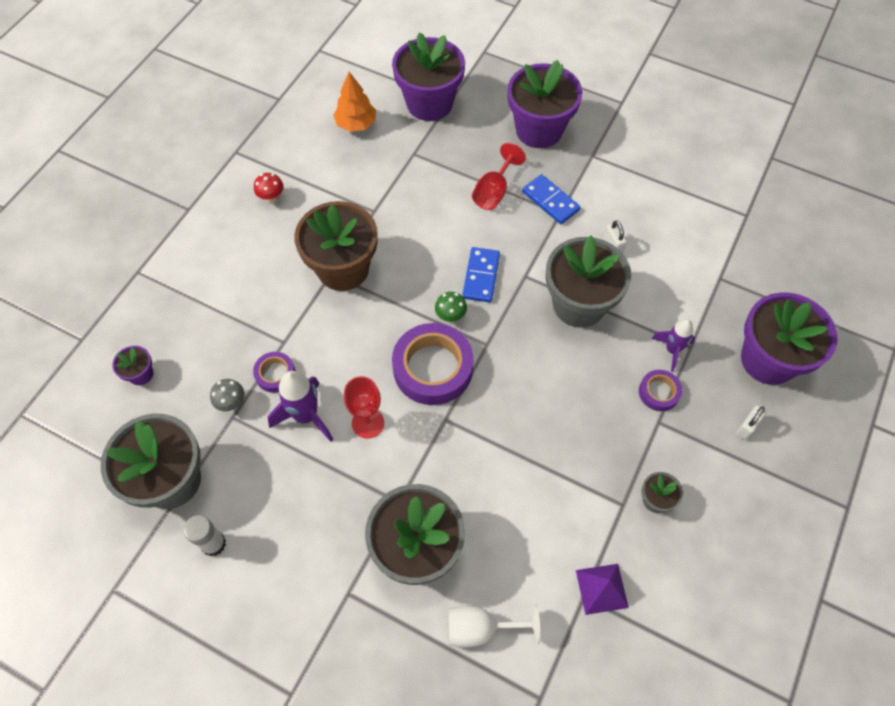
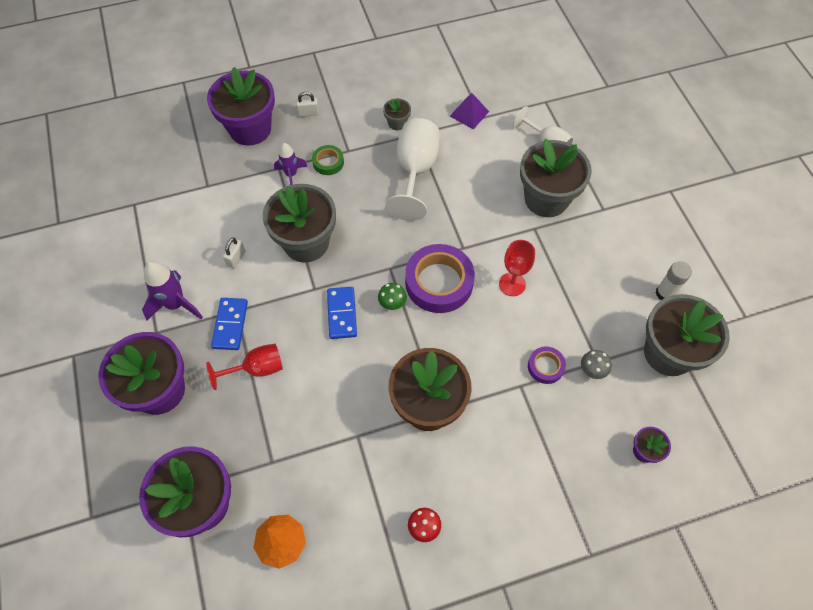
camera: 135 degrees left, 0 degrees up
purple rocket [267,371,333,442] -> purple rocket moved to [142,261,203,320]
blue domino [462,247,500,303] -> blue domino turned 60 degrees counterclockwise [327,287,357,339]
purple tape [639,370,682,411] -> green tape [312,145,344,175]
none -> white goblet [385,118,440,221]

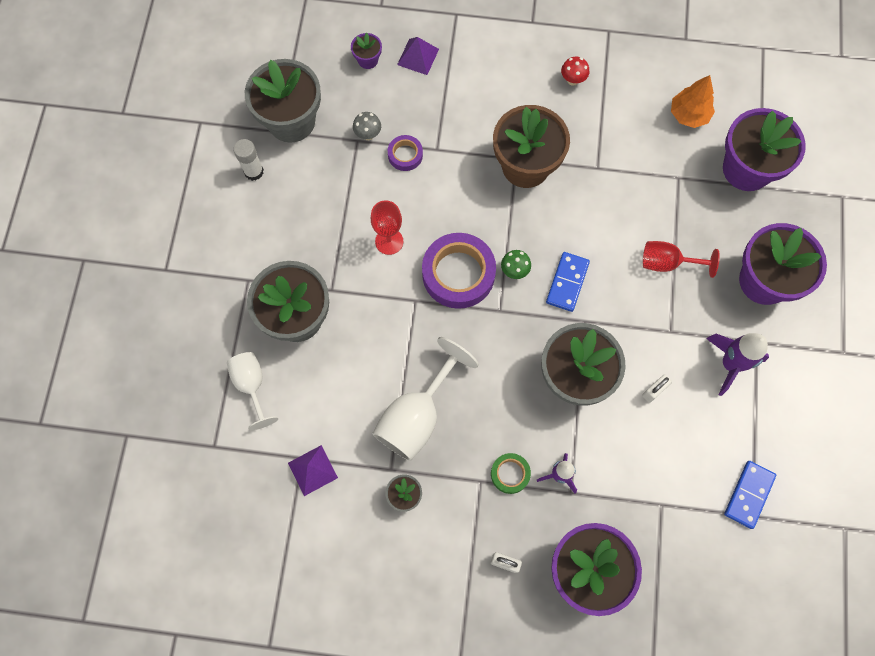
camera: 155 degrees left, 10 degrees up
blue domino [211,298,248,350] -> blue domino moved to [724,461,776,529]
none -> purple pyramid [397,37,439,75]

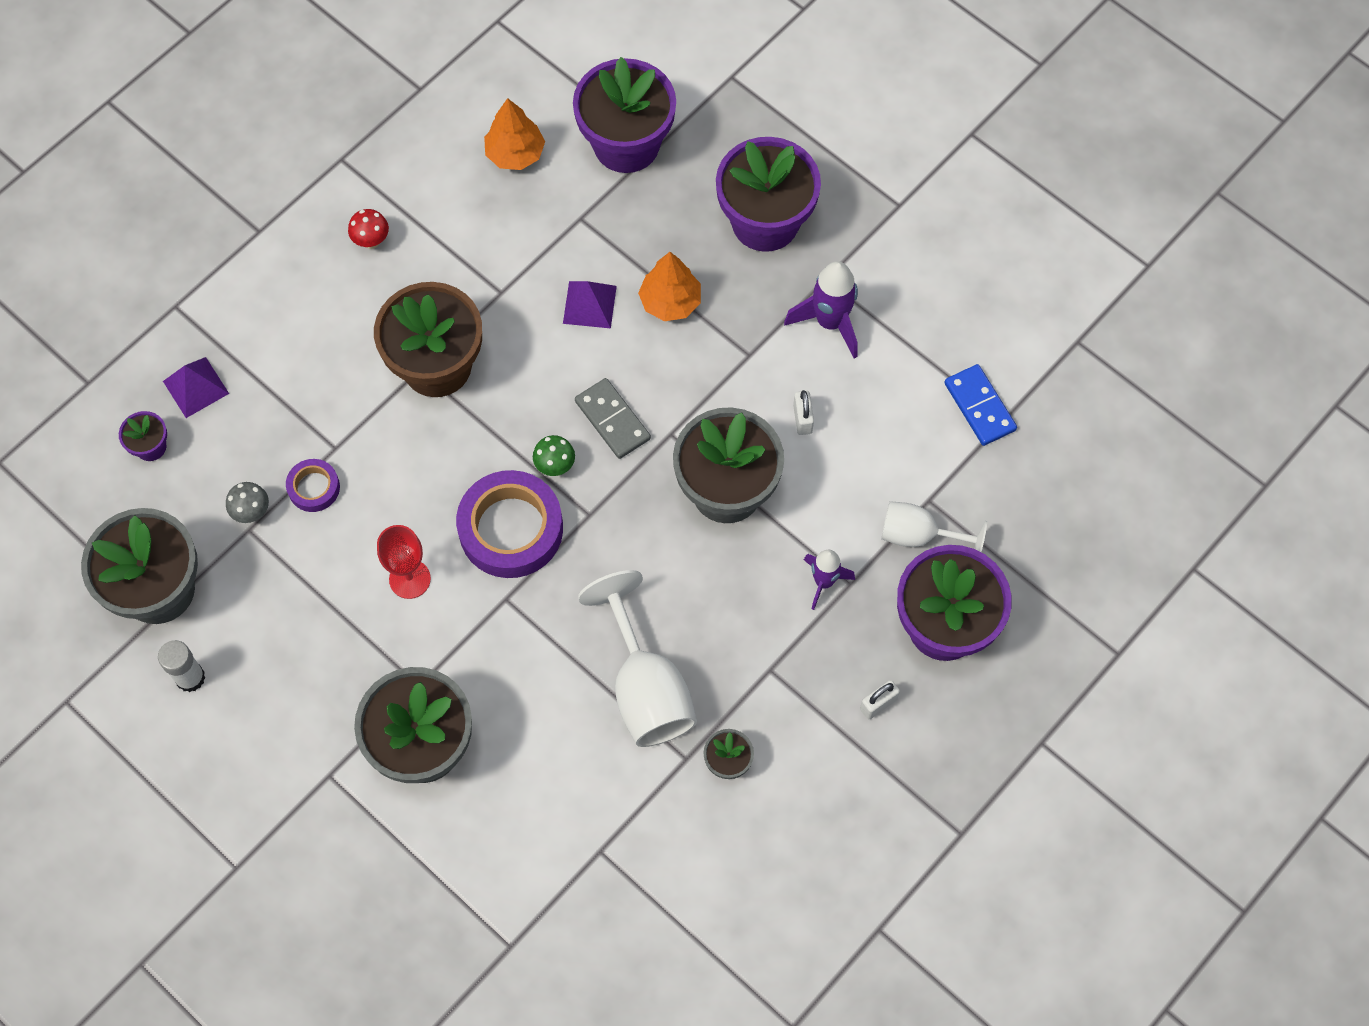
camera: 55 degrees left, 5 degrees down
white goblet [227,352,278,430] -> white goblet moved to [881,501,987,552]
purple pyramid [288,445,338,496] -> purple pyramid moved to [563,281,617,329]
green tape [491,453,531,494] -> none
blue domino [546,252,590,312] -> grey domino [575,378,651,459]
red goblet [643,241,720,278] -> orange tree [638,252,701,321]

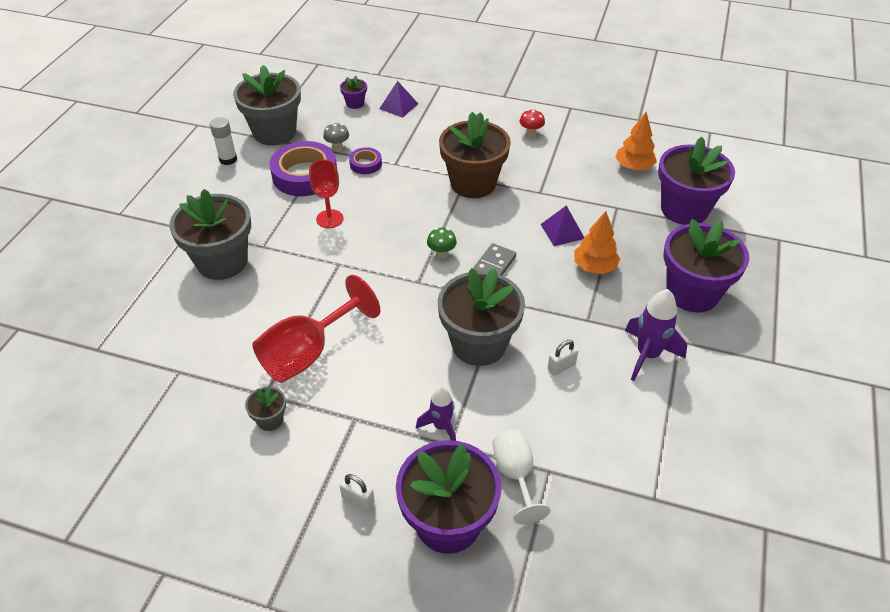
camera: 65 degrees right, 20 degrees down
purple tape [456,470,563,578] -> purple tape moved to [269,141,337,196]
white goblet [578,570,697,747] -> red goblet [252,275,380,383]
blue domino [944,364,1017,446] -> none

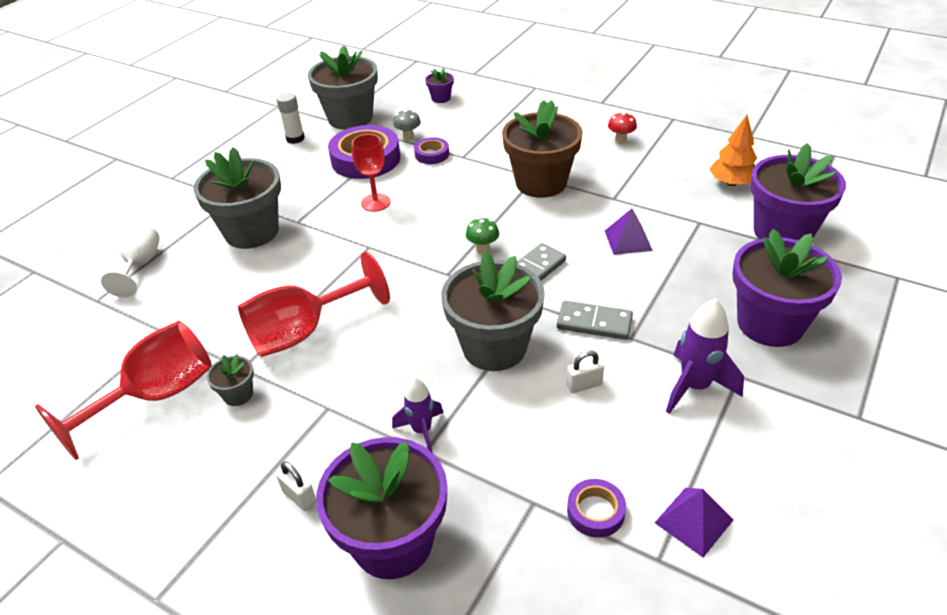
camera: 15 degrees right, 5 degrees down
purple pyramid [379,81,418,118] -> purple pyramid moved to [655,488,733,557]
white goblet [493,429,551,524] -> white goblet moved to [101,224,160,297]
orange tree [574,211,620,274] -> none
none -> red goblet [35,321,212,460]
none -> grey domino [557,301,633,340]
none -> purple tape [567,479,626,538]

